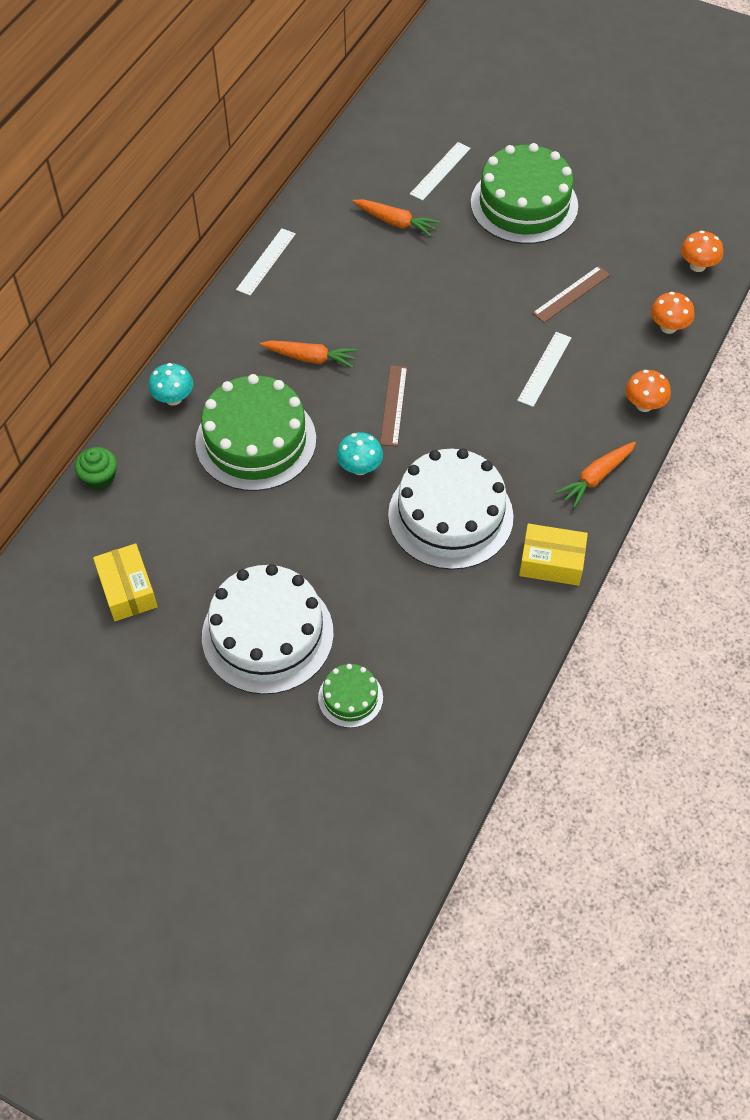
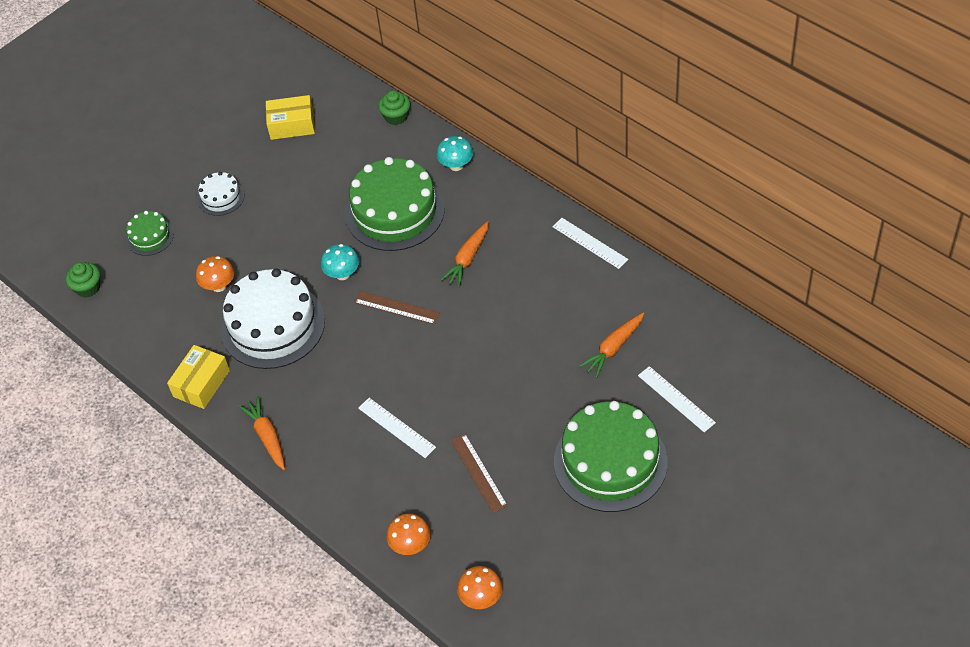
camera: 110 degrees right, 5 degrees down
white cake [202,564,334,694] -> white cake [198,172,245,216], size x0.48
orange mushroom [625,370,671,412] -> orange mushroom moved to [196,256,234,292]
none -> green cupcake [66,262,100,298]

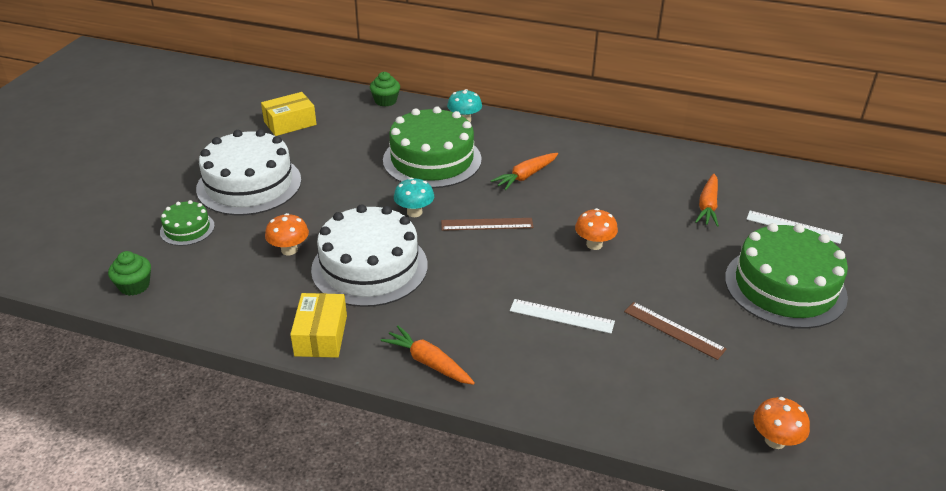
camera: 30 degrees left, 15 degrees down
white cake [198,172,245,216] -> white cake [196,129,301,215], size x2.08
orange mushroom [386,513,431,555] -> orange mushroom moved to [575,208,618,250]
orange carrot [440,221,489,287] -> orange carrot turned 45 degrees clockwise [491,153,558,190]
white ruler [552,218,628,269] -> none

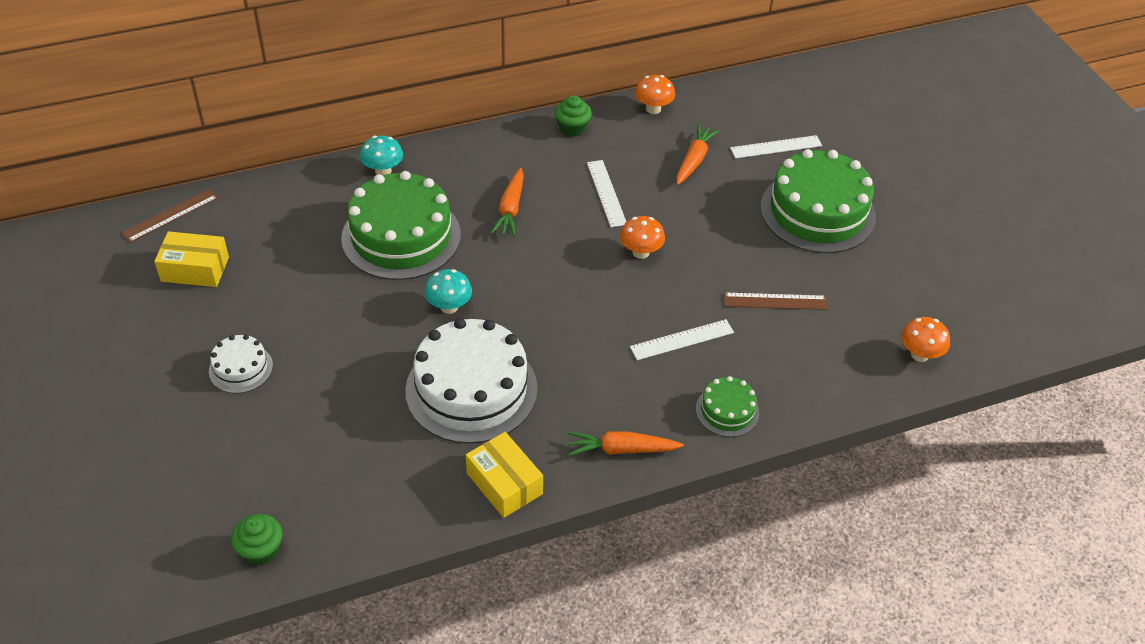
camera: 40 degrees left, 10 degrees up
green cake [160,200,215,246] -> green cake moved to [696,376,759,437]
white cake [196,129,301,215] -> white cake [209,335,273,394], size x0.48
yellow box [261,92,317,136] -> yellow box turned 75 degrees clockwise [154,231,229,287]
orange mushroom [265,213,309,255] -> orange mushroom moved to [635,75,675,114]
green cupcake [370,72,400,106] -> green cupcake moved to [555,95,592,136]
brown ruler [441,218,534,231] -> brown ruler moved to [121,189,218,243]
orange carrot [695,174,719,227] -> orange carrot turned 135 degrees counterclockwise [677,124,719,185]
none -> white ruler [587,160,626,227]

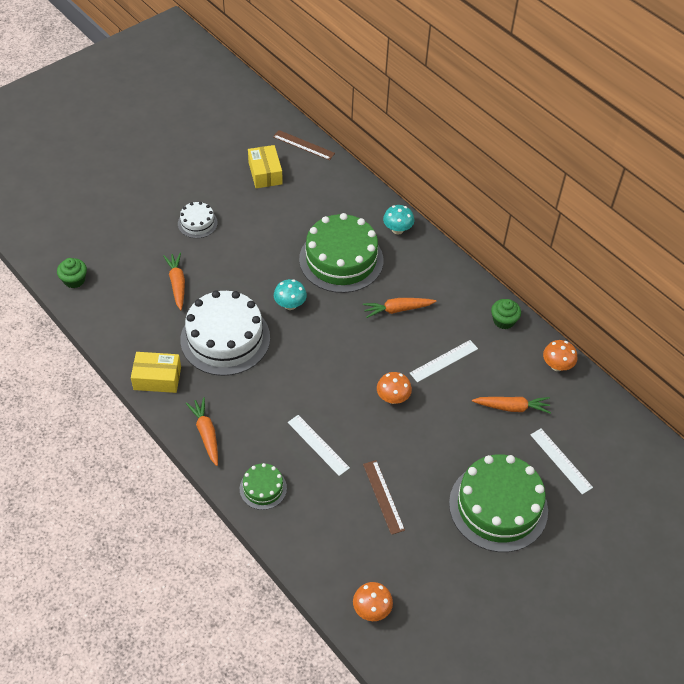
camera: 70 degrees right, 5 degrees up
yellow box [466,432,543,518] -> yellow box turned 60 degrees clockwise [131,352,181,393]
none -> orange carrot [163,253,185,310]

